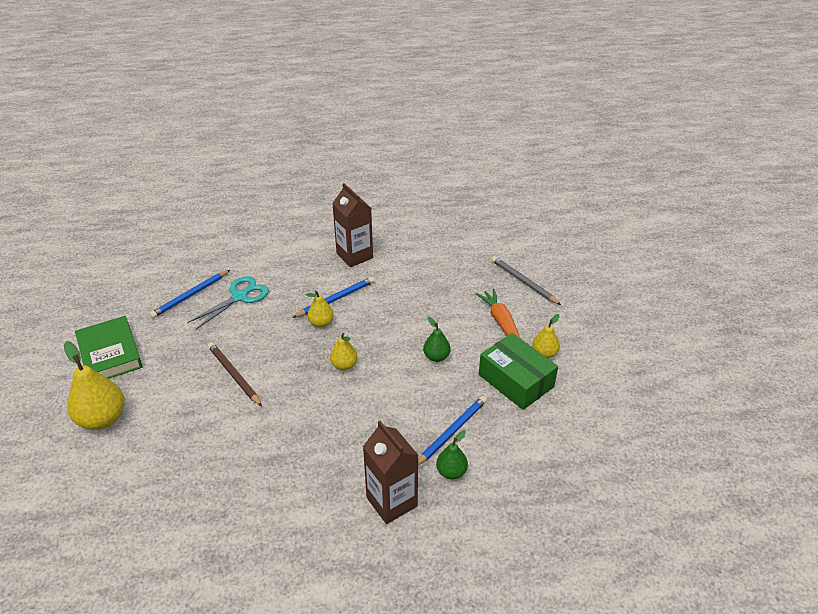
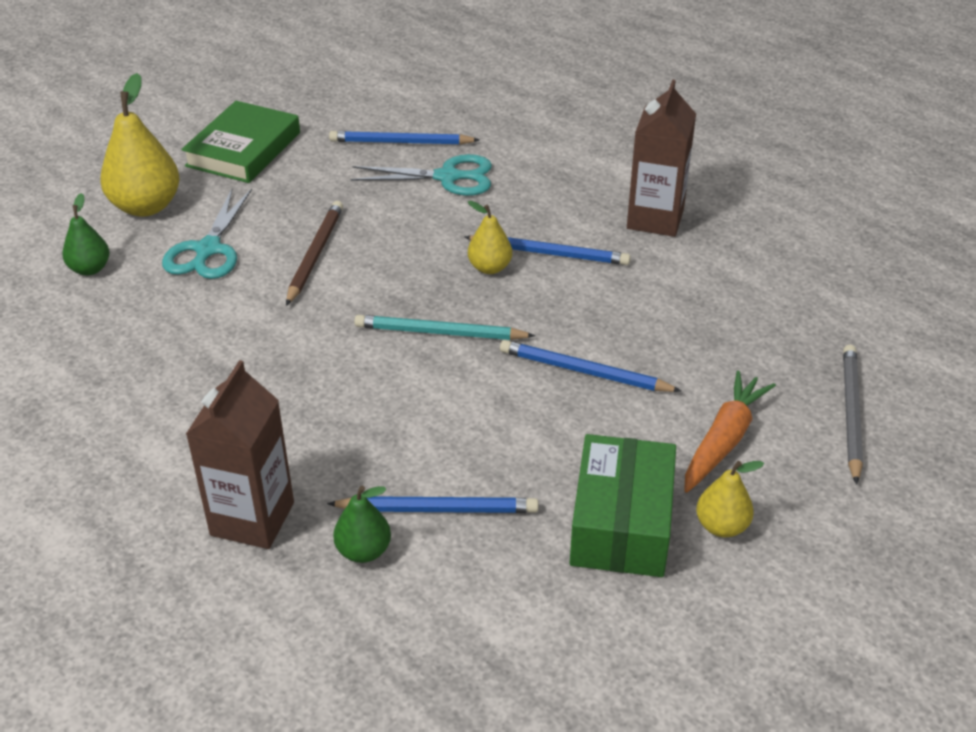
camera: 50 degrees right, 0 degrees up
yellow pear [330,333,358,370] -> turquoise pencil [354,315,535,340]
green pear [423,317,450,362] -> green pear moved to [62,193,110,276]
none -> turquoise scissors [162,189,252,279]
none -> blue pencil [500,340,681,392]

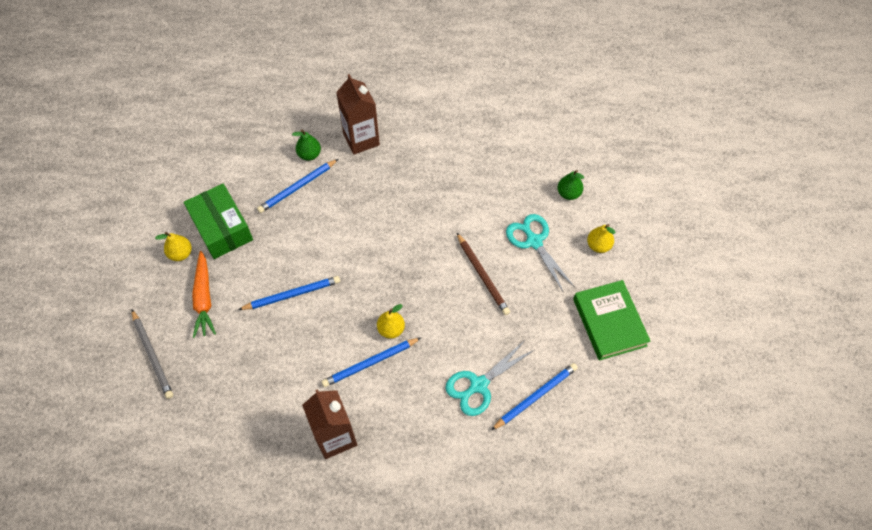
camera: 140 degrees right, 20 degrees up
yellow pear [100,73,179,217] -> yellow pear [587,224,616,253], size x0.56
turquoise pencil [354,315,535,340] -> none

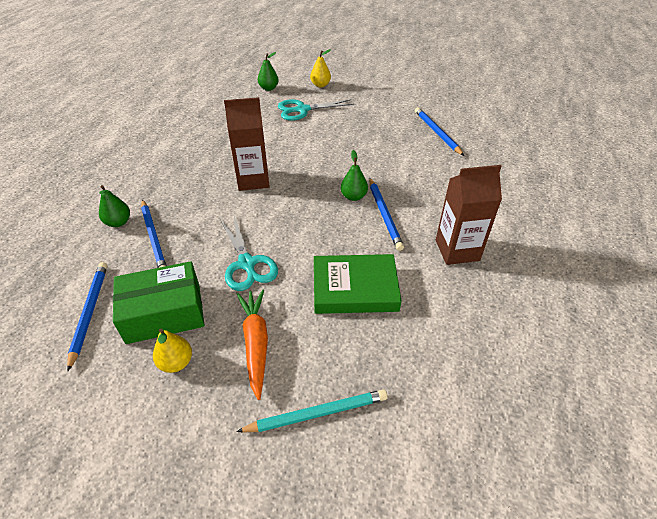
camera: 75 degrees left, 15 degrees down
grey pencil [132,310,173,399] -> turquoise pencil [236,389,388,433]
orange carrot [192,251,216,338] -> orange carrot turned 105 degrees counterclockwise [237,289,268,400]
blue pencil [238,276,340,310] -> blue pencil moved to [67,262,107,372]
brown carton [336,74,380,155] -> brown carton moved to [224,97,270,191]
yellow pear [377,304,405,339] -> green pear [341,150,368,201]
turquoise scissors [445,340,534,416] -> turquoise scissors moved to [220,216,278,291]
brown pencil [457,233,510,315] -> none
green book [573,280,651,361] -> green book moved to [314,254,402,314]

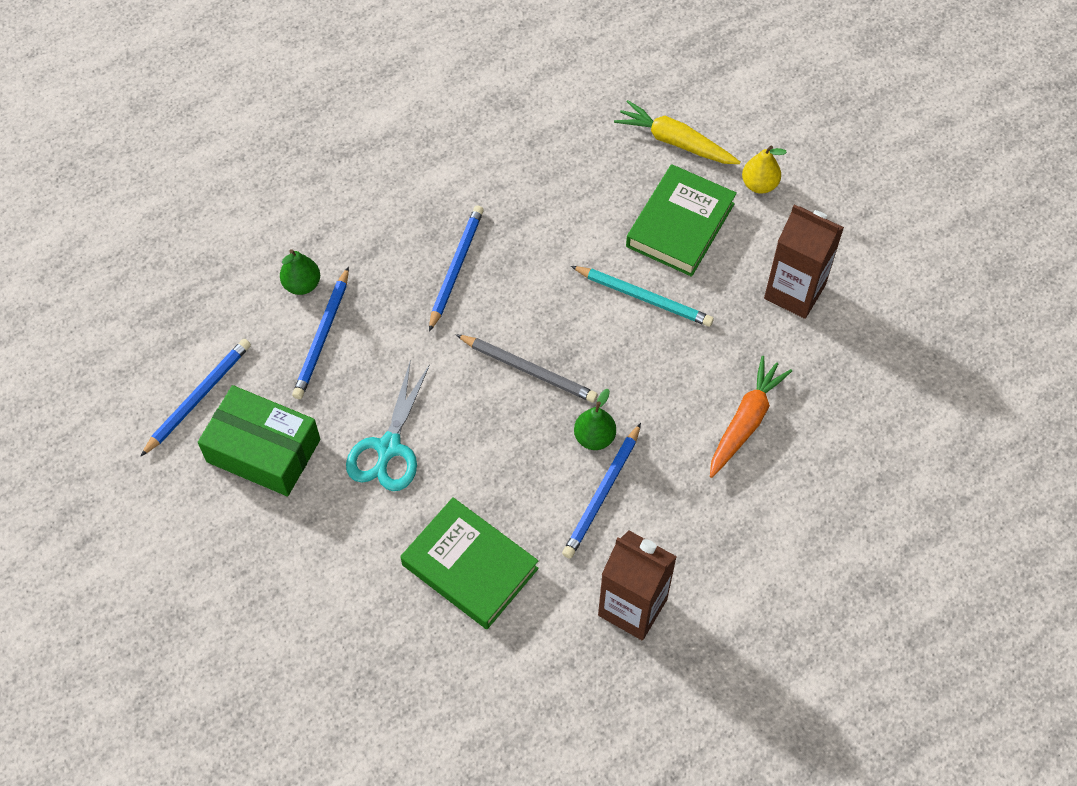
camera: 40 degrees right, 15 degrees up
yellow pear [153,328,192,373] -> none
brown carton [224,97,270,191] -> brown carton moved to [764,204,844,319]
turquoise pencil [236,389,388,433] -> turquoise pencil moved to [571,266,714,327]
orange carrot [237,289,268,400] -> orange carrot moved to [710,356,792,478]
green pear [258,52,279,91] -> yellow carrot [614,100,741,164]
turquoise scissors [278,99,354,121] -> green book [626,164,737,277]
blue pencil [415,107,464,156] -> blue pencil moved to [429,205,484,332]
none -> grey pencil [456,334,598,403]

